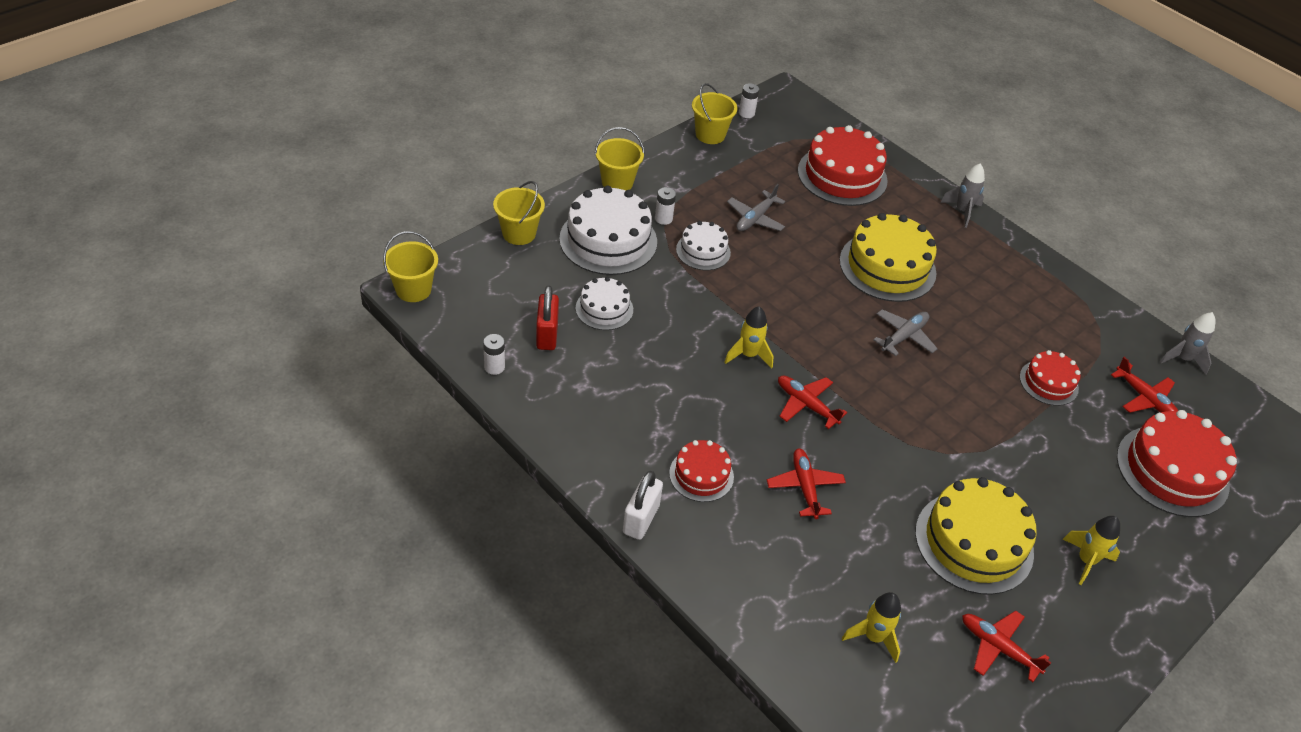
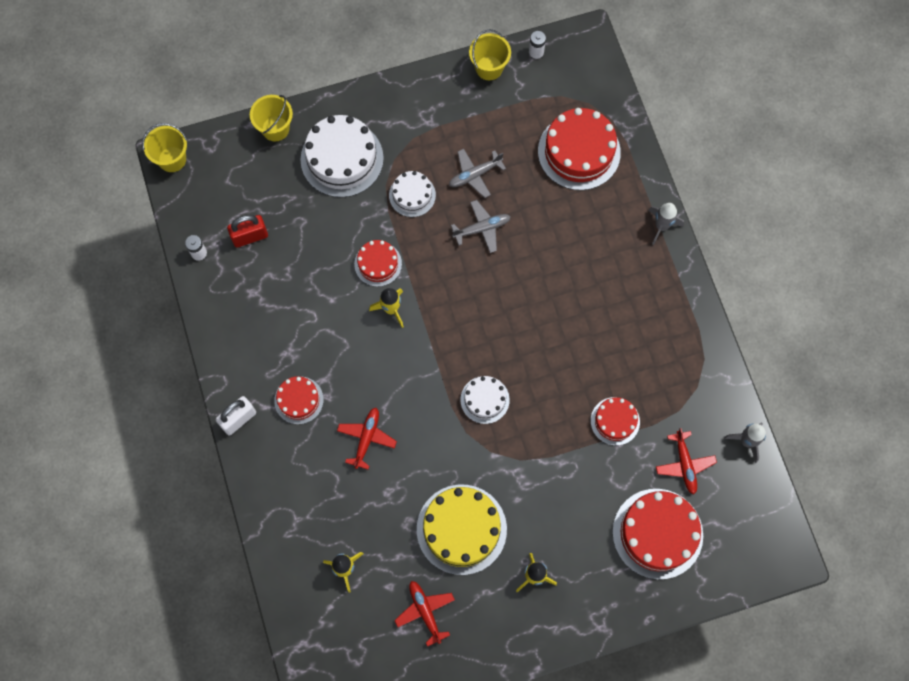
camera: 30 degrees right, 25 degrees up
red padlock [536,286,559,350] -> red padlock turned 45 degrees clockwise [227,215,268,248]
white cake [576,277,633,330] -> white cake moved to [460,376,510,424]
yellow bucket [595,127,645,190] -> none
white battery [655,187,676,225] -> none
red plane [778,375,847,429] -> none
yellow cake [839,213,937,302] -> none
grey plane [873,309,938,356] -> grey plane moved to [451,200,510,253]
none -> red cake [354,240,402,287]

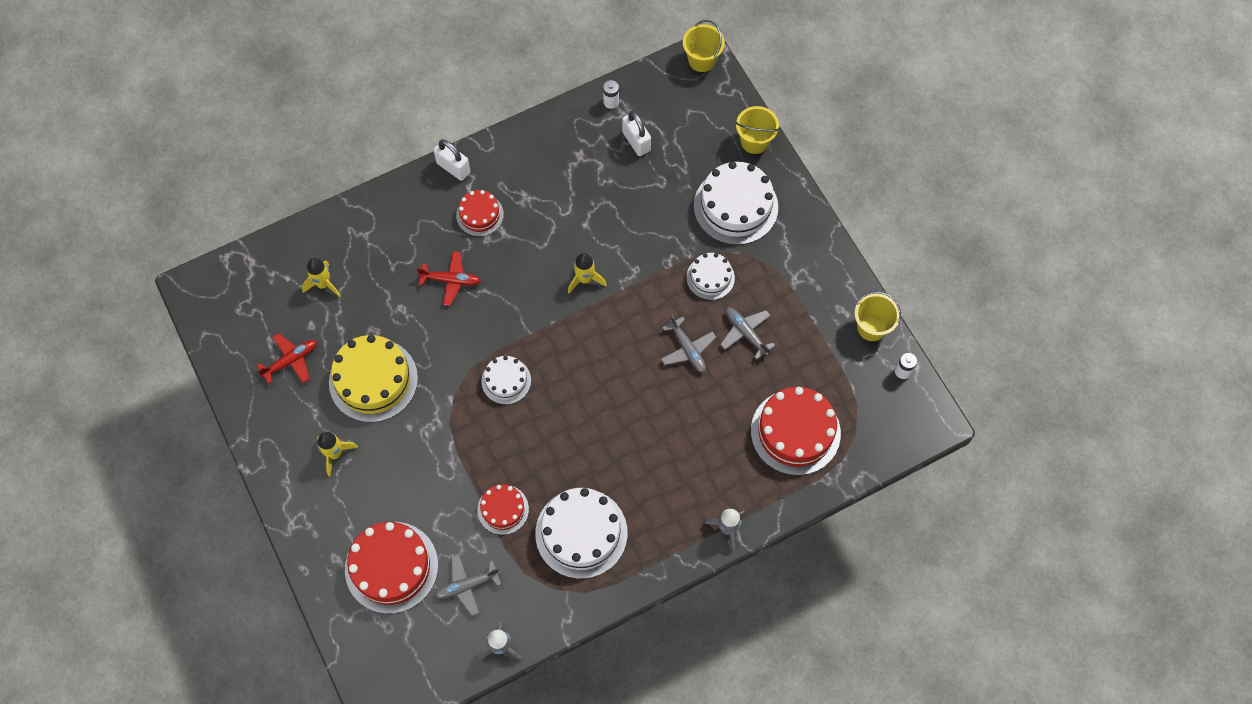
camera: 80 degrees right, 5 degrees down
red padlock [227,215,268,248] -> white padlock [622,111,651,156]
red cake [354,240,402,287] -> none
red plane [656,428,717,494] -> grey plane [435,554,501,616]
none -> white cake [535,488,628,579]

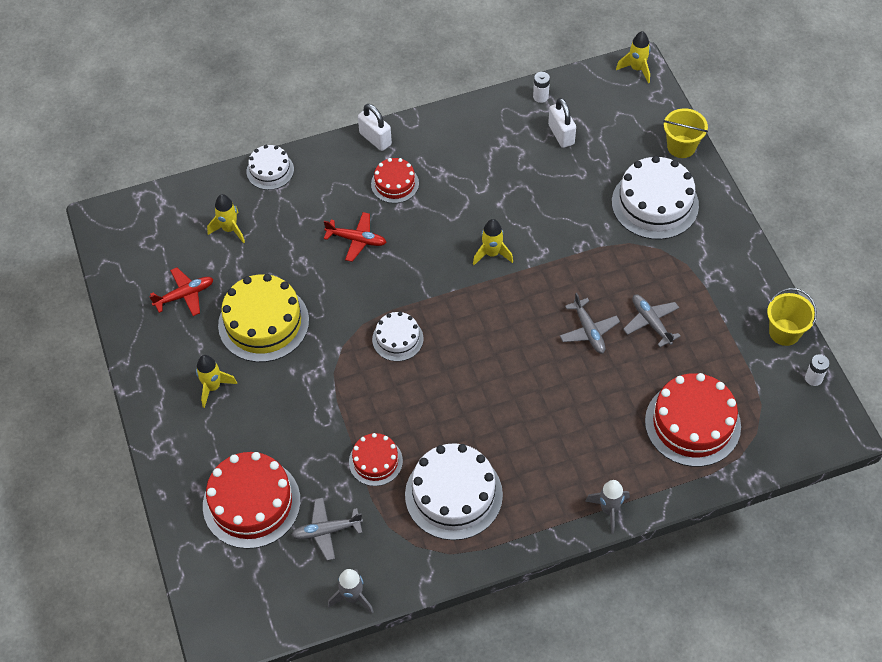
camera: 10 degrees right, 10 degrees down
yellow bucket [683,20,725,72] -> yellow rocket [616,31,650,83]
white cake [687,253,735,300] -> white cake moved to [246,145,294,190]

